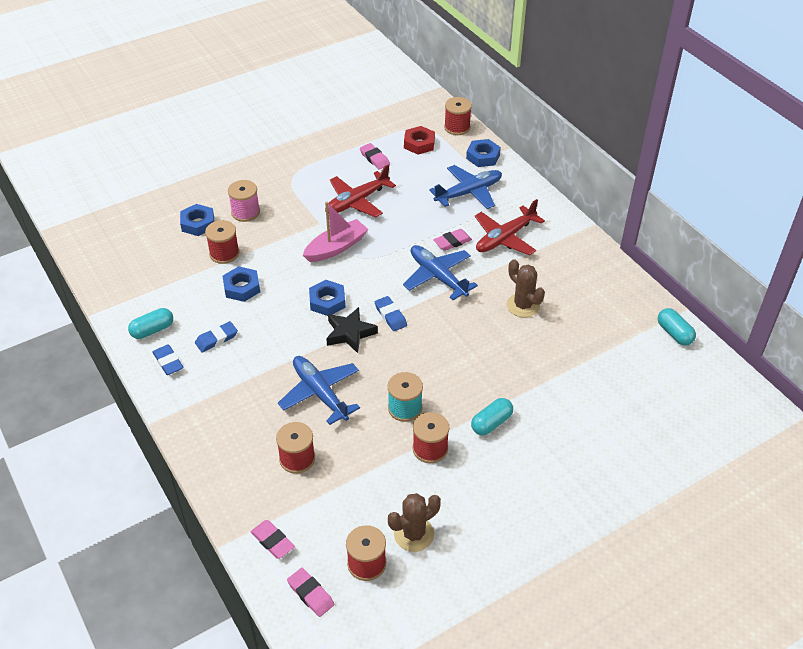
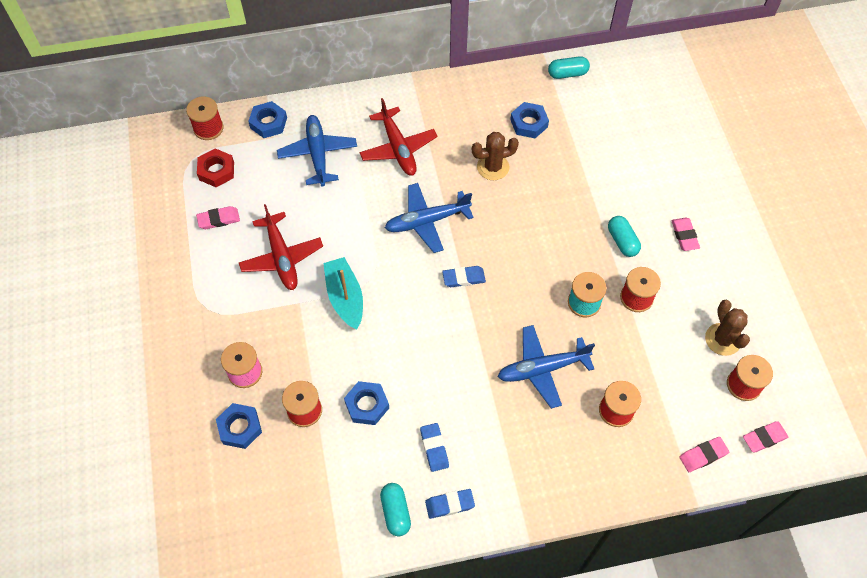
camera: 70 degrees left, 15 degrees up
pink boat [303,202,368,262] -> turquoise boat [323,257,363,330]
blue nut [309,280,346,316] -> blue nut moved to [510,102,549,138]
black star [326,307,378,353] -> none
pink eraser [433,229,472,251] -> pink eraser moved to [671,218,700,251]

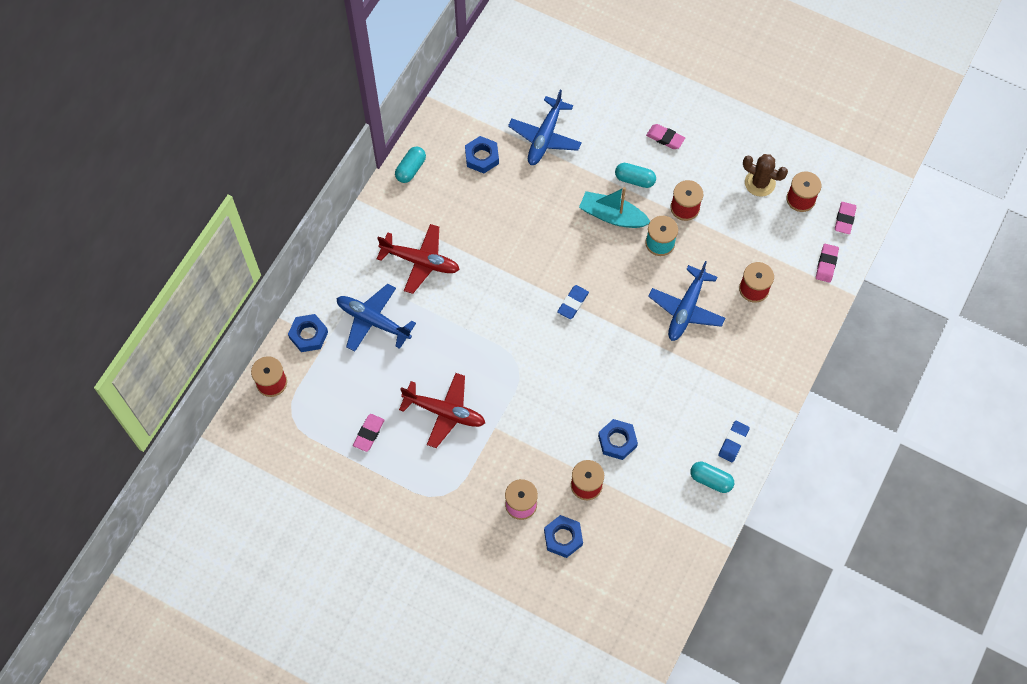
camera: 50 degrees left, 5 degrees up
red nut [197,148,234,187] -> none
turquoise boat [323,257,363,330] -> turquoise boat moved to [579,187,650,228]
blue plane [385,183,474,253] -> blue plane moved to [508,90,582,165]
blue eraser [420,423,449,472] -> none
brown cactus [472,132,519,180] -> none
turquoise capsule [548,56,590,79] -> turquoise capsule moved to [395,147,426,183]

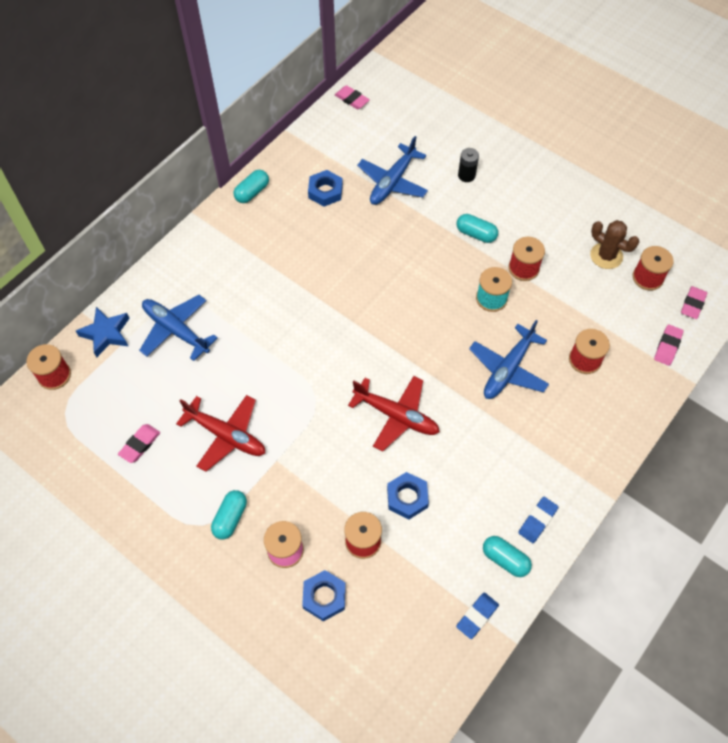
camera: 10 degrees right, 5 degrees down
blue nut [288,314,328,352] -> blue star [76,307,130,357]
red plane [377,224,460,294] -> red plane moved to [348,376,440,452]
blue eraser [557,285,589,319] -> blue eraser moved to [456,593,499,639]
turquoise boat [579,187,650,228] -> none
pink eraser [646,124,685,149] -> pink eraser moved to [335,85,370,109]
none -> turquoise capsule [211,490,247,539]
none -> black battery [458,148,479,182]

